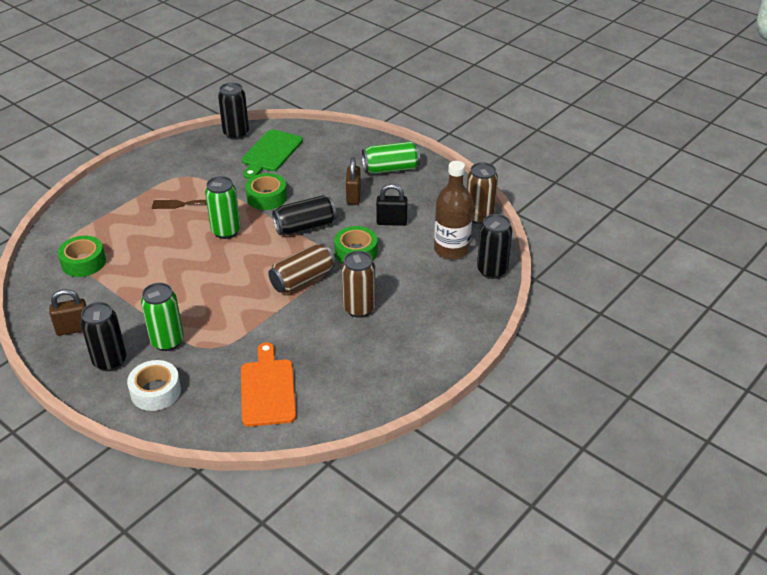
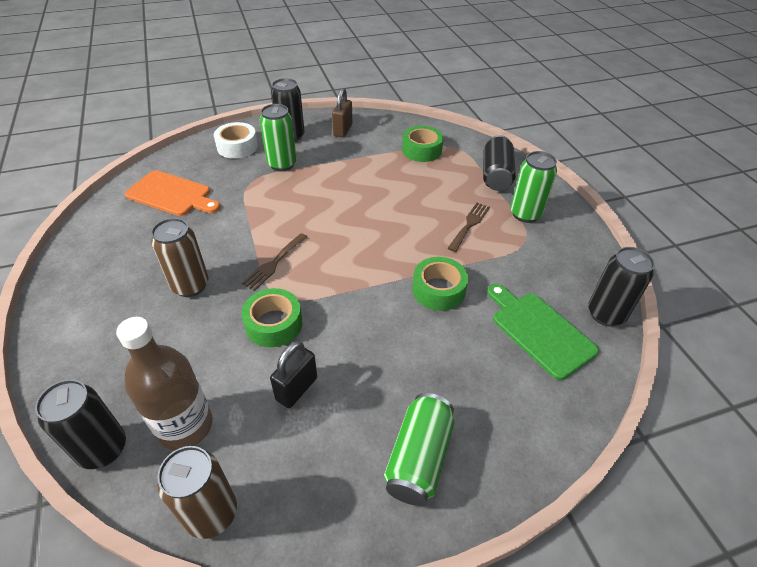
camera: 120 degrees right, 5 degrees up
green can [205,176,241,239] -> green can moved to [511,151,557,223]
brown can [268,244,335,293] -> brown fork [242,233,307,291]
black can [272,195,336,235] -> black can moved to [483,135,516,191]
brown padlock [346,157,361,205] -> none

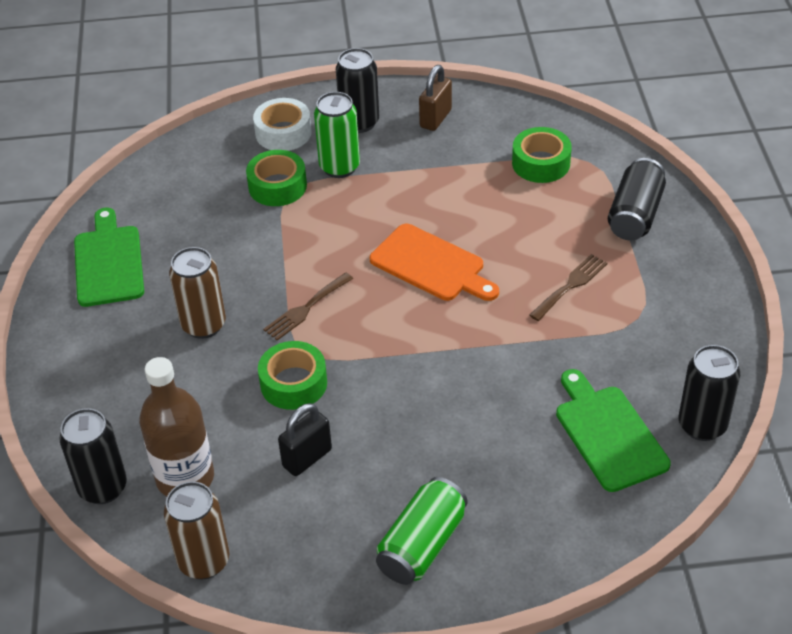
camera: 15 degrees right, 0 degrees up
orange cutting board [125,170,220,216] -> orange cutting board moved to [370,224,499,301]
green tape [412,257,468,311] -> green tape moved to [246,150,307,206]
green can [511,151,557,223] -> none
none -> green cutting board [74,208,144,307]

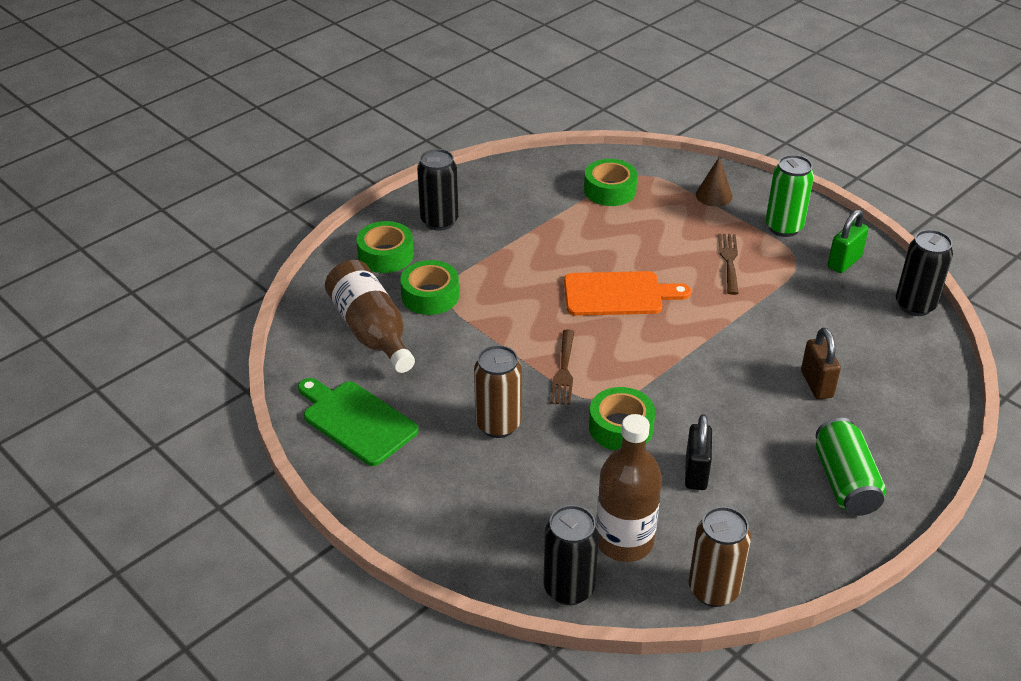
camera: 40 degrees left, 5 degrees down
white tape [253,98,312,151] -> green tape [356,221,414,273]
green can [314,92,360,178] -> green can moved to [766,155,814,237]
brown padlock [419,65,452,131] -> brown padlock moved to [801,328,841,399]
green cutting board [556,369,671,492] -> none
black can [608,158,666,241] -> brown cone [696,157,733,207]
none -> brown bottle [325,260,415,373]
none -> green padlock [828,209,869,273]

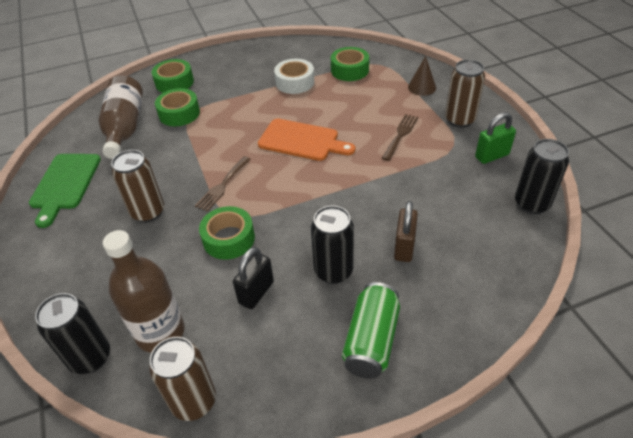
camera: 25 degrees right, 5 degrees up
green cutting board [298,378,419,466] -> green cutting board turned 150 degrees counterclockwise [29,154,101,228]
black can [417,149,459,231] -> black can moved to [311,206,354,284]
green can [766,155,814,237] -> brown can [445,59,485,128]
none -> white tape [274,59,314,94]

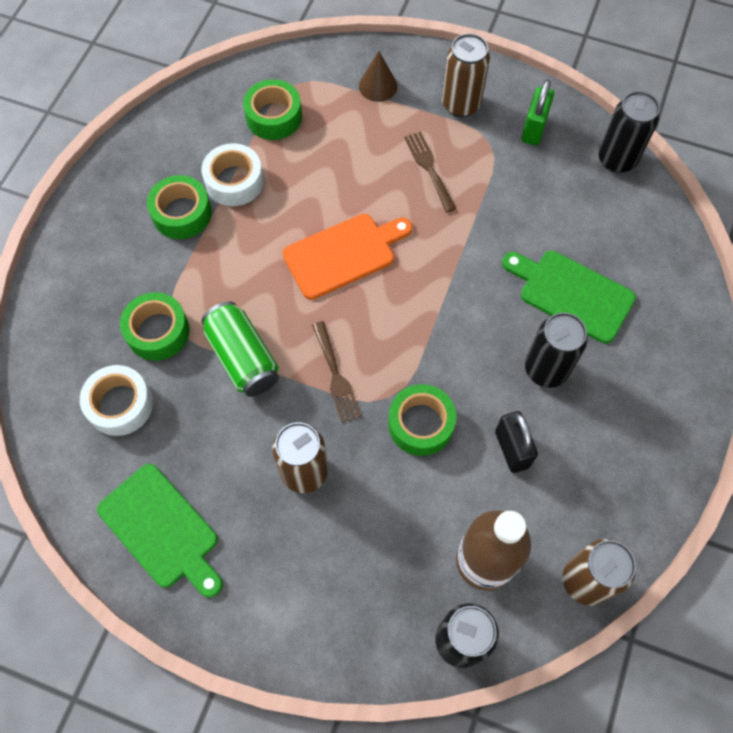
camera: 50 degrees left, 20 degrees up
brown bottle [98,75,143,159] -> white tape [80,365,153,436]
green tape [152,59,194,93] -> green tape moved to [147,175,212,239]
green can [342,282,400,379] -> green can moved to [202,301,279,397]
brown padlock [394,201,418,262] -> green cutting board [502,251,636,343]

